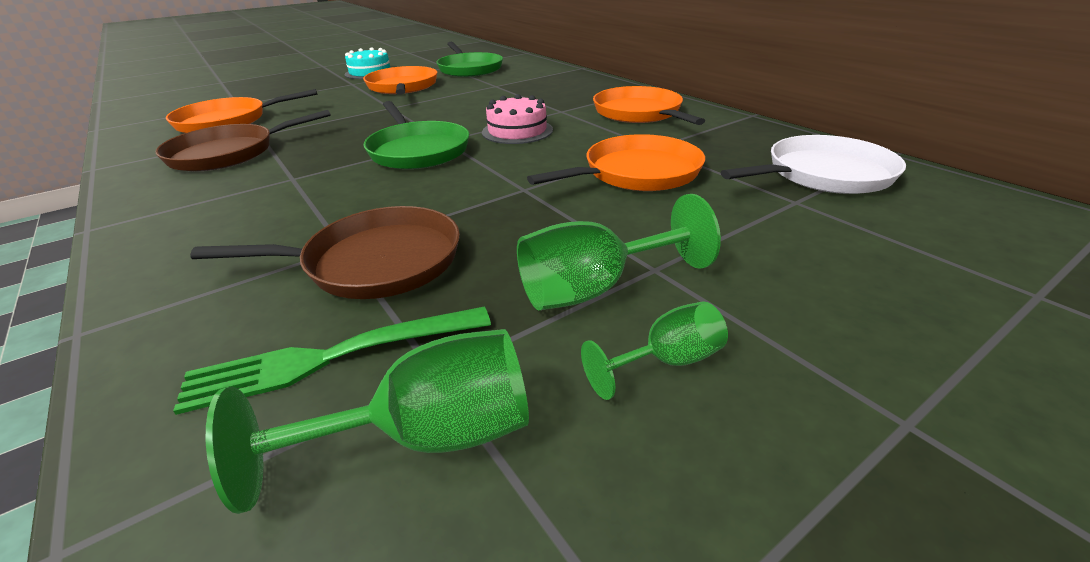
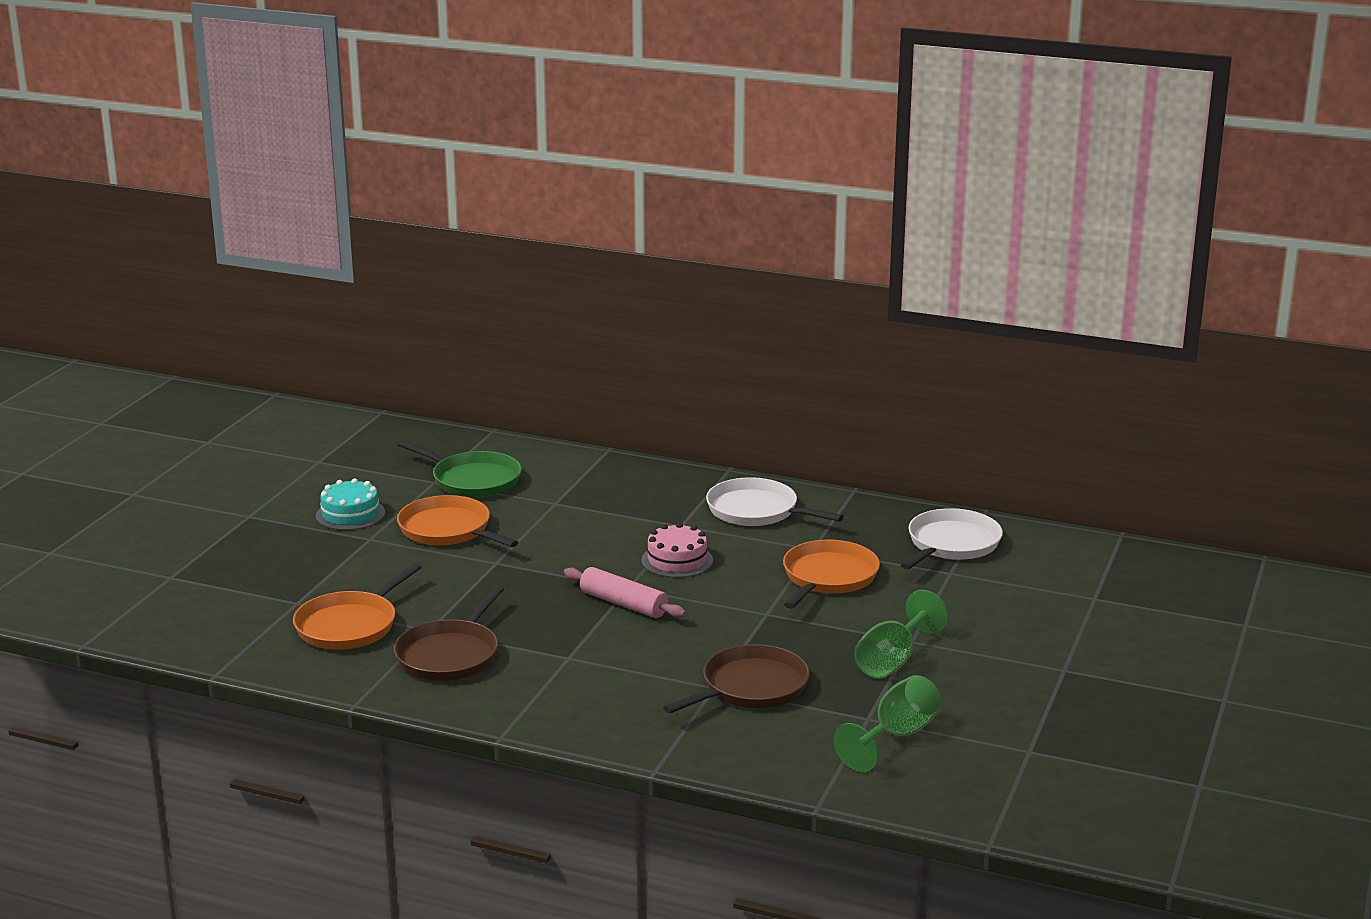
camera: 35 degrees left, 10 degrees down
green fork [173,307,491,415] -> none
green pan [363,101,469,169] -> pink rolling pin [564,567,686,618]
green goblet [581,301,728,400] -> none
orange pan [593,86,705,125] -> white pan [706,477,843,526]

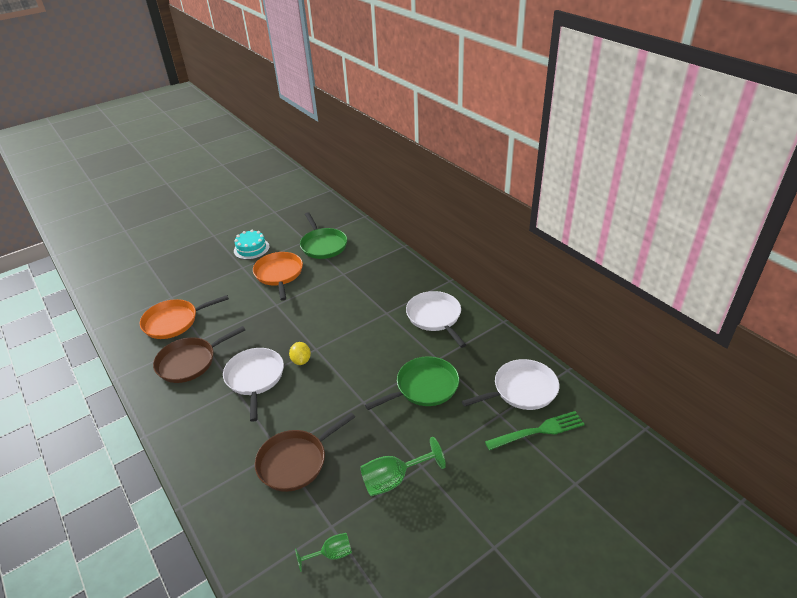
camera: 35 degrees right, 15 degrees up
pink rolling pin [564,567,686,618] -> yellow lemon [289,342,311,365]
pink cake [641,523,713,578] -> none
brown pan [663,644,810,713] -> brown pan turned 150 degrees clockwise [255,412,355,492]
orange pan [783,540,880,609] -> green pan [365,356,459,410]
green goblet [833,675,942,772] -> green goblet [295,533,352,572], size x0.60
none -> white pan [223,348,284,422]
none -> green fork [485,411,585,450]

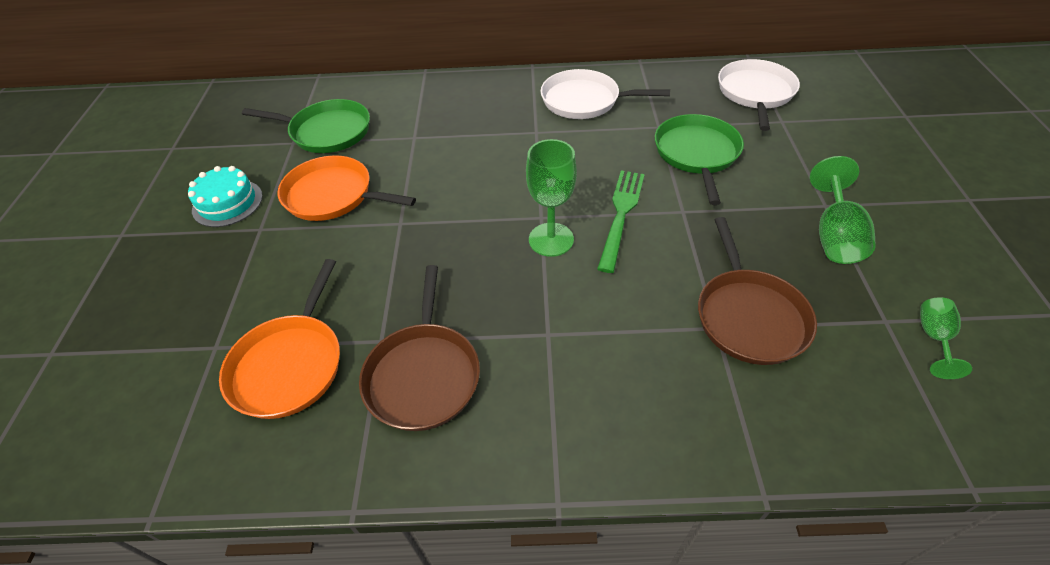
camera: 55 degrees left, 10 degrees up
white pan [223,348,284,422] -> none
yellow lemon [289,342,311,365] -> green goblet [526,139,577,257]
green fork [485,411,585,450] -> green fork moved to [597,171,645,273]

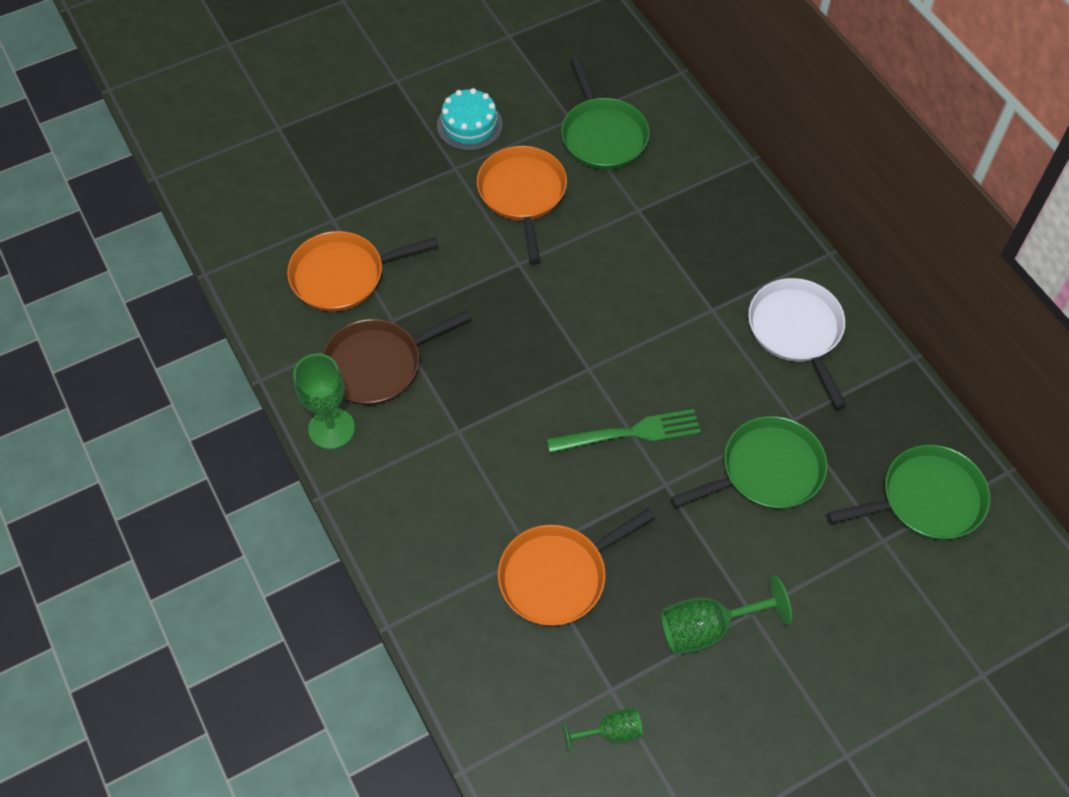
camera: 60 degrees right, 10 degrees up
green goblet [526,139,577,257] -> green goblet moved to [293,354,355,449]
brown pan [698,217,817,365] -> orange pan [498,508,655,626]
white pan [718,59,800,131] -> green pan [827,445,990,540]

